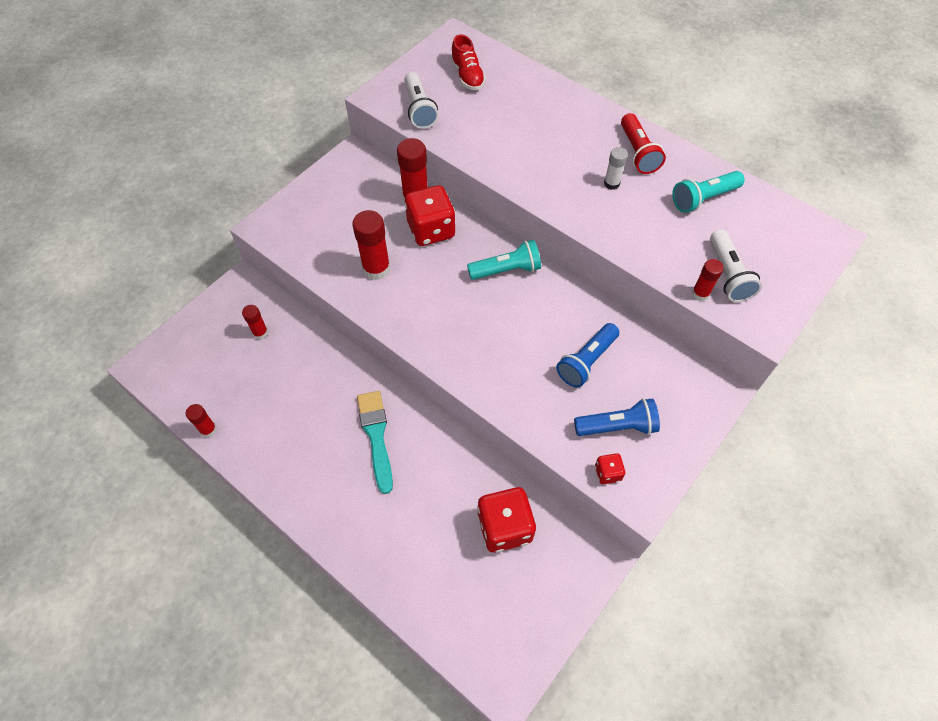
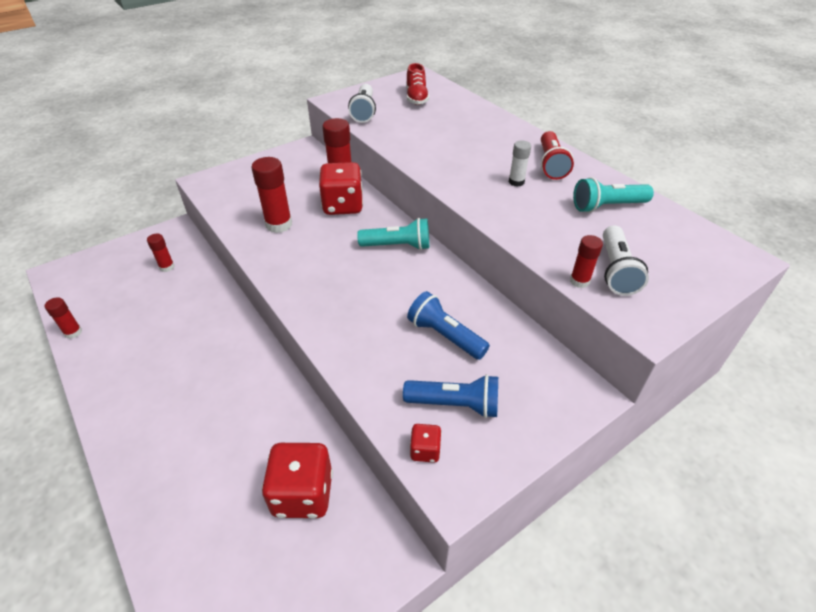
camera: 15 degrees right, 15 degrees down
turquoise brush [357,391,393,494] -> none
blue flashlight [556,323,619,388] -> blue flashlight turned 75 degrees clockwise [407,291,490,360]

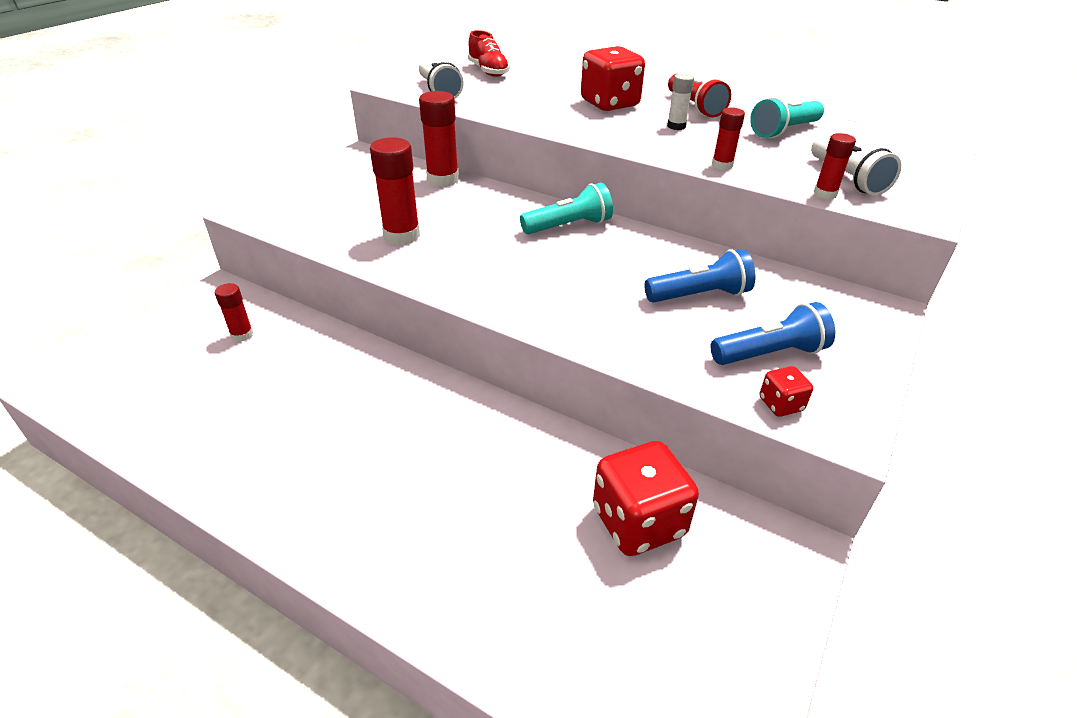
camera: 25 degrees left, 5 degrees down
red glue stick [45,297,82,339] -> red glue stick moved to [712,107,745,170]
red dice [319,162,363,215] -> red dice moved to [581,46,645,111]
blue flashlight [407,291,490,360] -> blue flashlight turned 150 degrees clockwise [644,249,756,303]

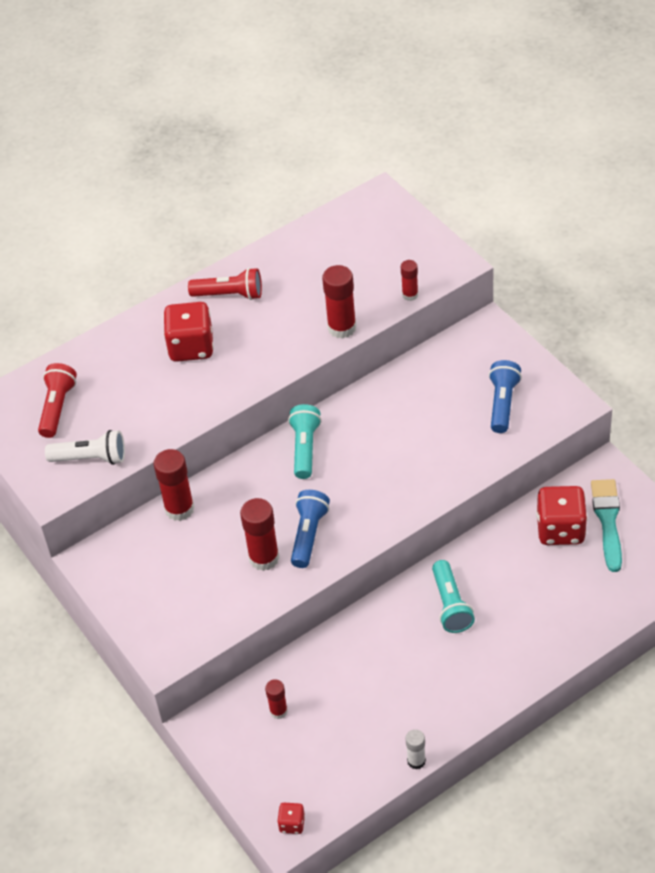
camera: 60 degrees left, 10 degrees up
red shoe [468,30,510,77] -> red flashlight [38,363,77,438]
blue flashlight [644,249,756,303] -> blue flashlight moved to [291,490,330,568]
white glue stick [667,73,694,130] -> white glue stick moved to [406,729,426,770]
red glue stick [712,107,745,170] -> red glue stick [322,265,356,339], size x1.76
turquoise flashlight [750,97,824,138] -> turquoise flashlight moved to [432,560,475,633]
red dice [760,366,813,417] -> red dice moved to [277,803,305,834]
white flashlight [811,136,901,196] -> none
none -> turquoise brush [591,479,622,572]

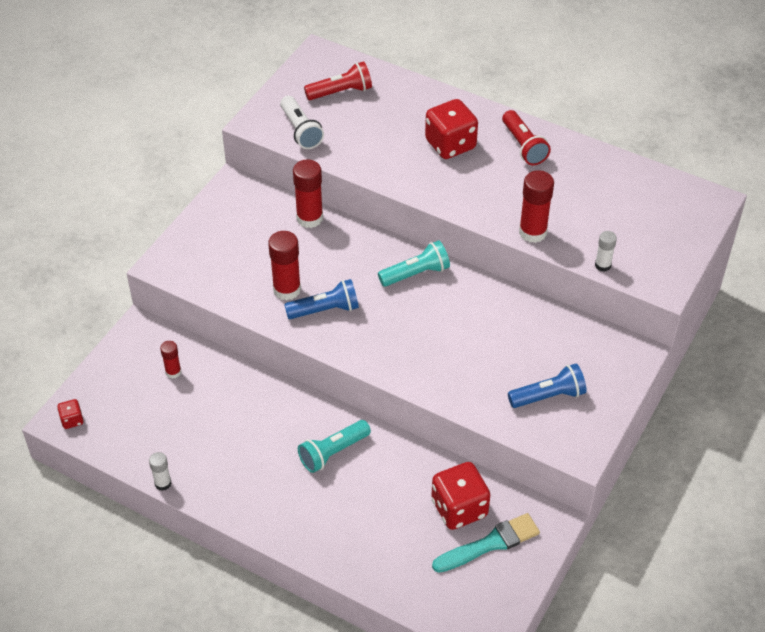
camera: 60 degrees right, 0 degrees up
red glue stick [401,260,418,301] -> white glue stick [595,231,617,272]

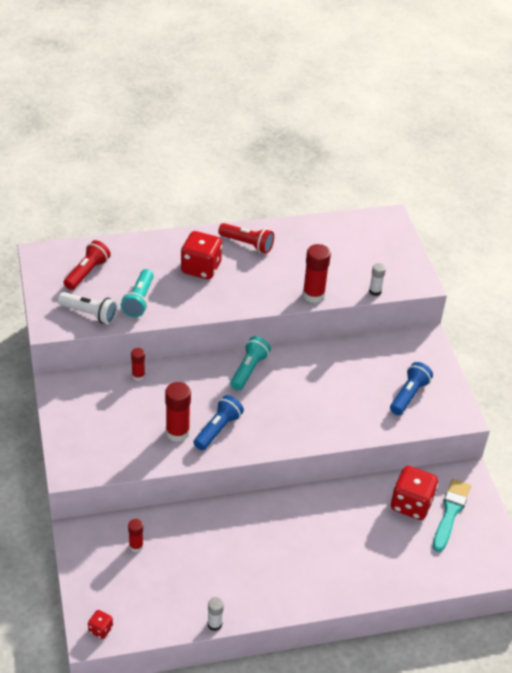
camera: 45 degrees left, 5 degrees down
red glue stick [293,159,323,228] -> red glue stick [131,348,145,381], size x0.57
turquoise flashlight [298,420,371,473] -> turquoise flashlight moved to [121,269,154,317]

